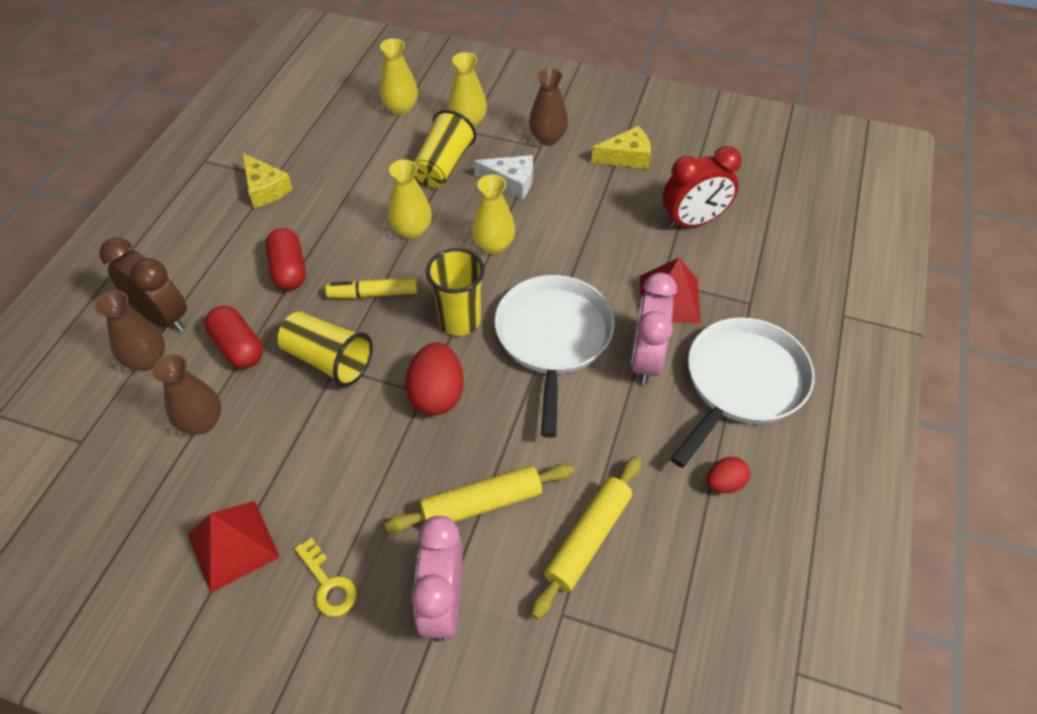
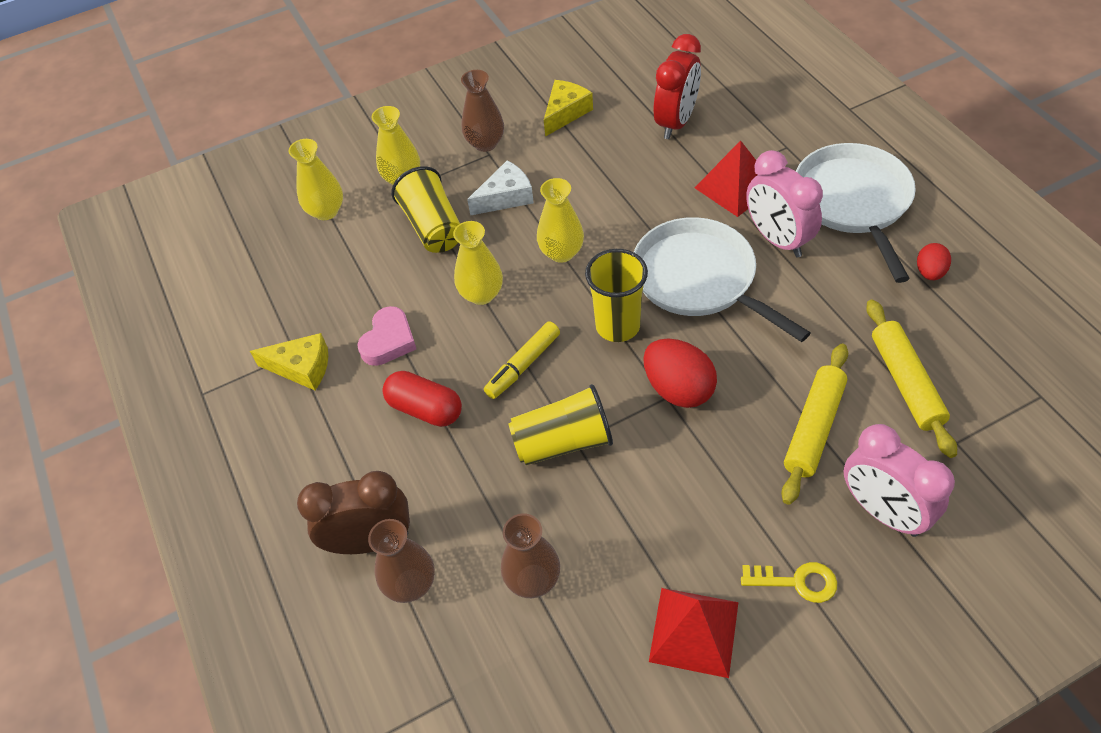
camera: 40 degrees left, 0 degrees up
red capsule [205,306,263,369] -> none
none -> pink heart [357,306,416,366]

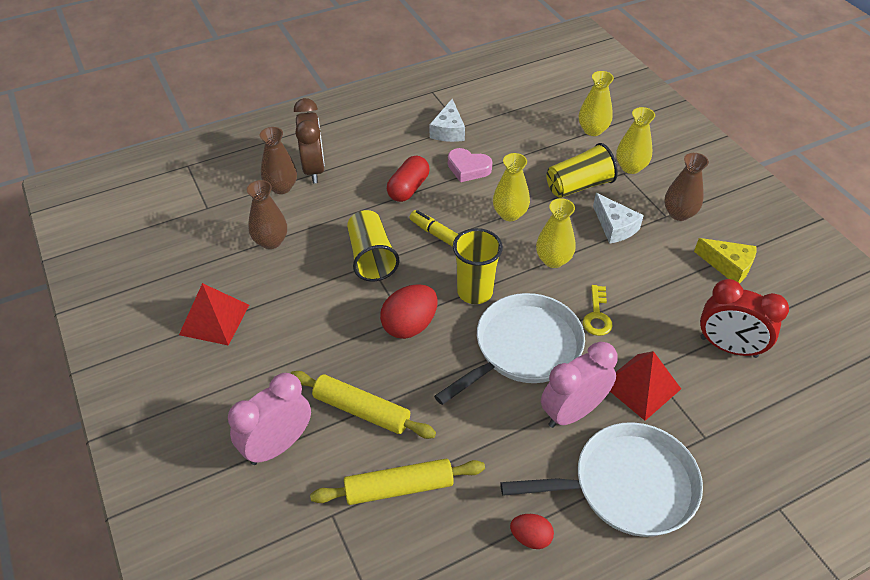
camera: 85 degrees right, 5 degrees down
yellow cheese [250,333,328,390] -> white cheese [430,99,465,142]
yellow key [741,562,837,603] -> yellow key moved to [583,285,613,336]

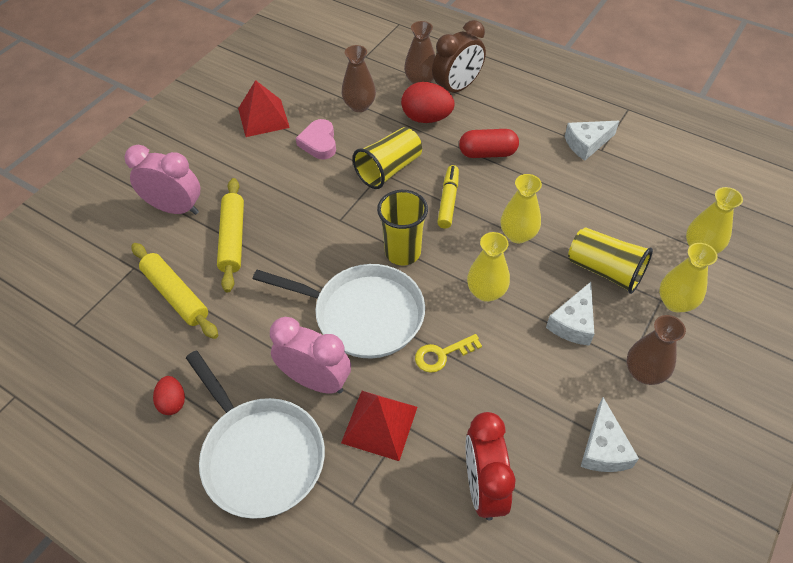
camera: 60 degrees right, 5 degrees up
red egg [380,284,438,339] -> red egg moved to [401,82,455,123]
pink heart [448,148,492,182] -> pink heart moved to [296,119,336,159]
yellow cheese [694,238,757,283] -> white cheese [580,397,639,472]

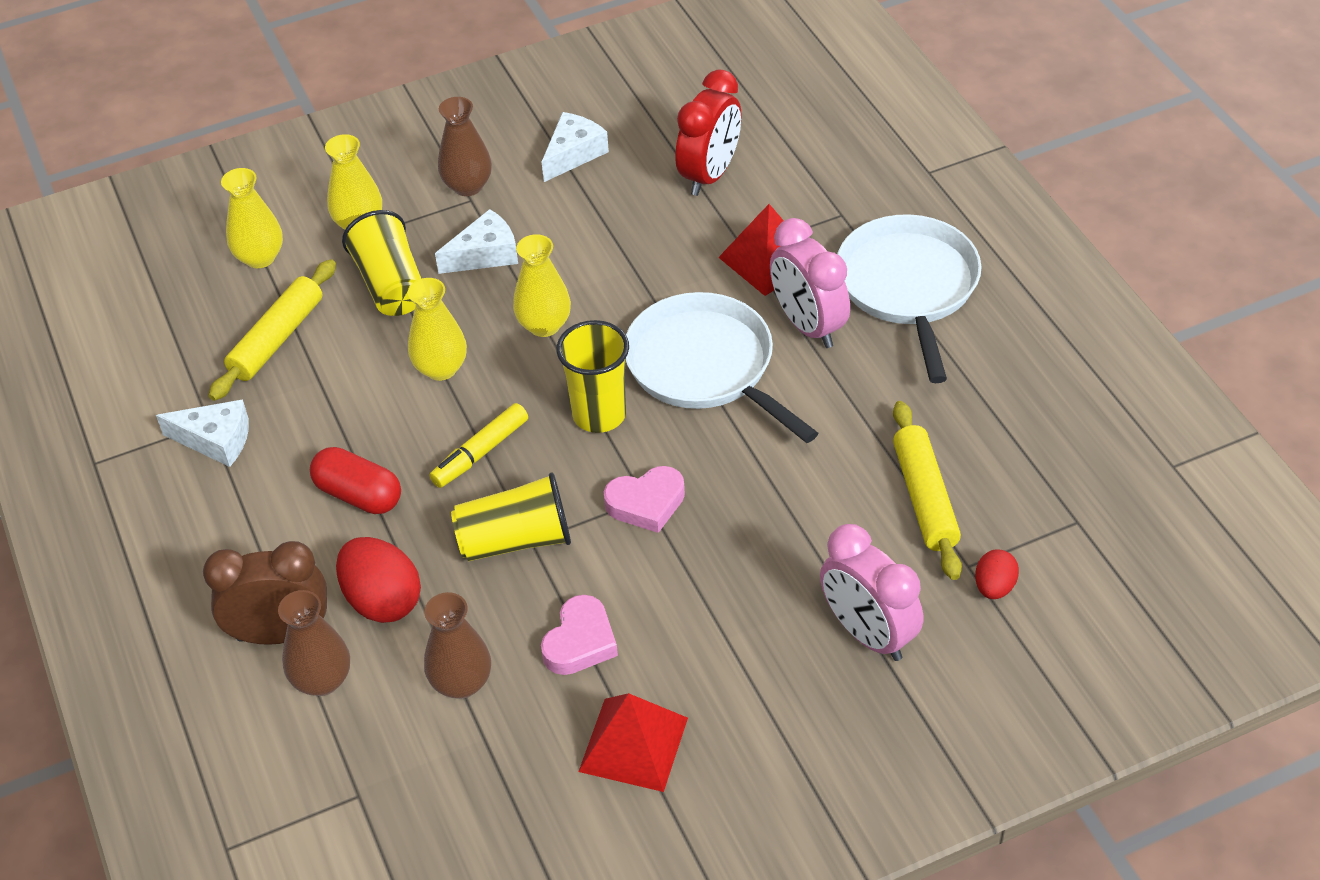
camera: 145 degrees left, 5 degrees down
red egg [153,376,185,415] -> red egg moved to [975,549,1019,599]
yellow rolling pin [217,178,244,292] -> yellow rolling pin moved to [208,259,336,401]
yellow key [415,334,482,373] -> none
none -> pink heart [604,466,685,533]

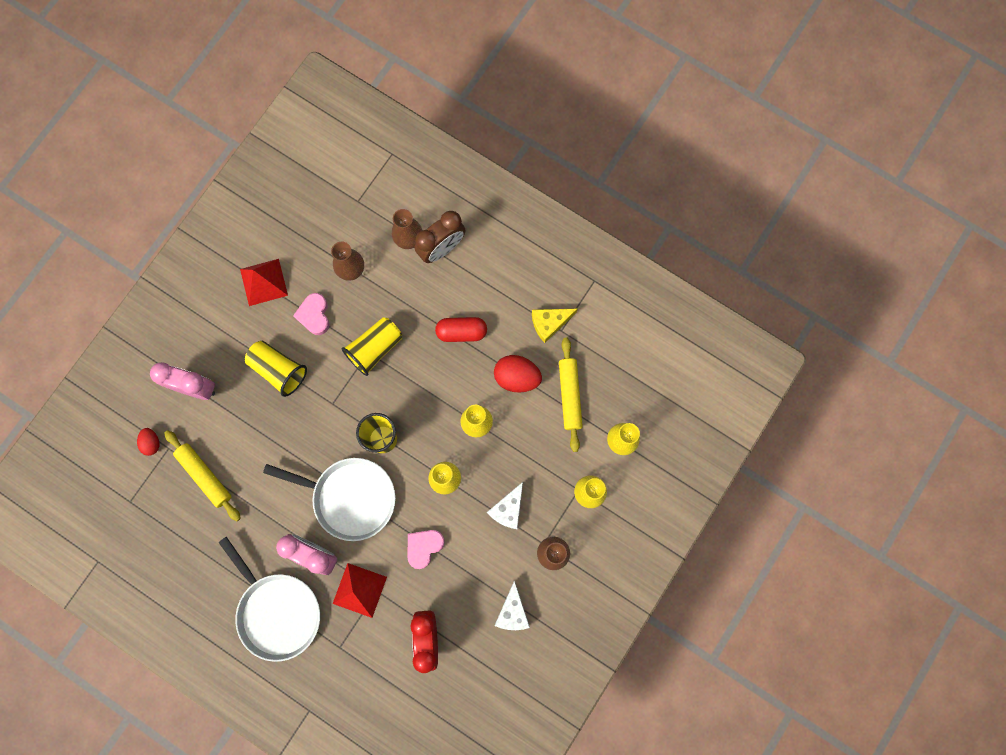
camera: 145 degrees right, 30 degrees up
white cheese [156,399,249,467] -> yellow cheese [532,309,578,343]
red egg [336,537,421,623] -> red egg moved to [494,355,542,393]
yellow cup [342,210,421,316] -> yellow cup moved to [245,341,307,397]
yellow marker [429,403,528,488] -> none
pink heart [604,466,685,533] -> pink heart moved to [408,530,445,569]

